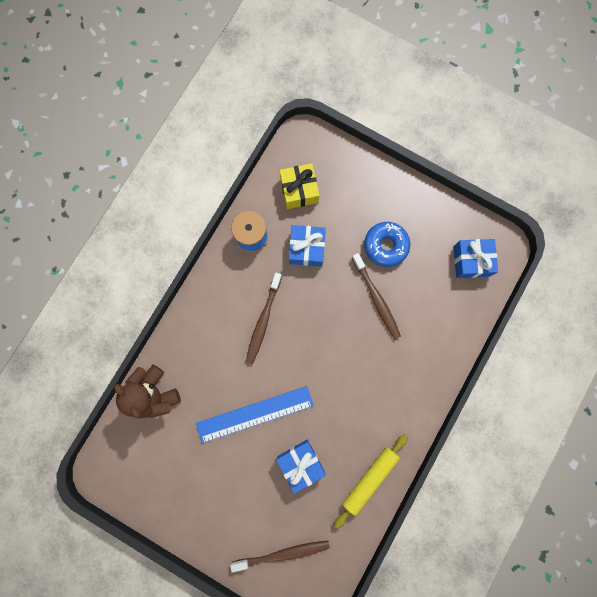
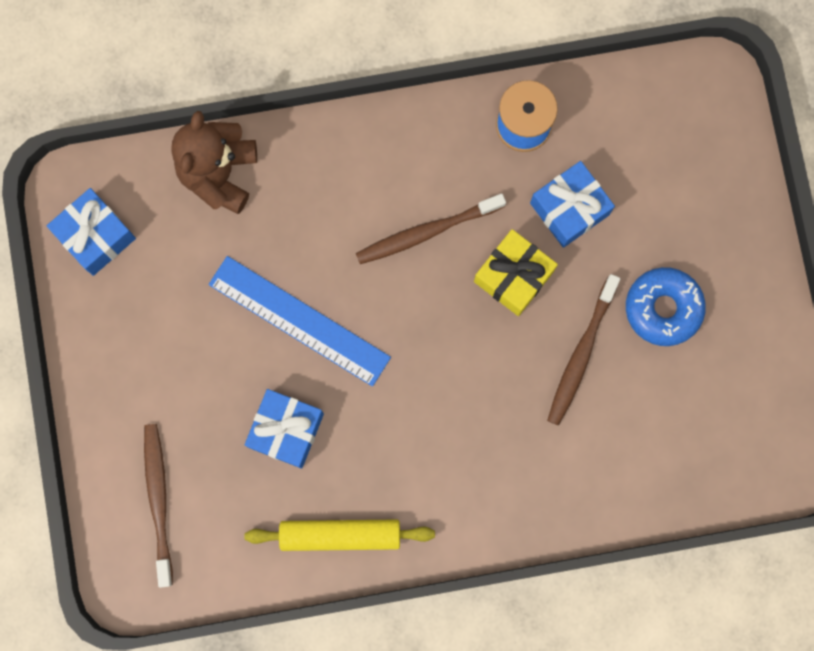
camera: 50 degrees right, 0 degrees up
brown toothbrush [230,540,330,572] -> brown toothbrush turned 135 degrees counterclockwise [144,424,173,588]
yellow gift [280,163,319,209] -> yellow gift moved to [474,229,558,316]
blue gift [454,239,498,278] -> blue gift moved to [47,188,136,276]

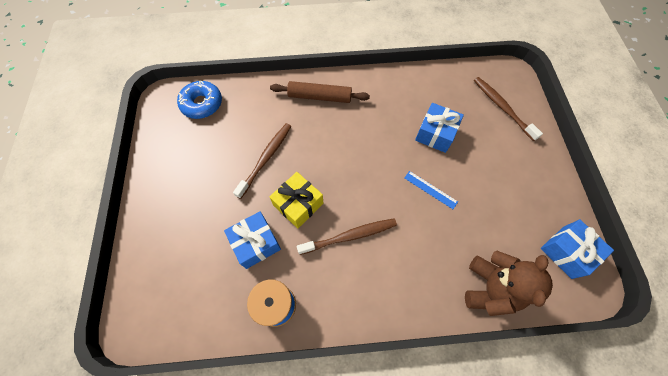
camera: 175 degrees left, 15 degrees down
brown toothbrush [144,424,173,588] -> brown toothbrush turned 150 degrees clockwise [474,77,543,141]
blue ruler [209,256,391,387] -> blue ruler [404,171,458,209], size x0.48
yellow rolling pin [244,519,435,551] -> none
blue donut [626,267,706,346] -> blue donut moved to [177,81,222,119]
none -> brown rolling pin [270,81,370,103]

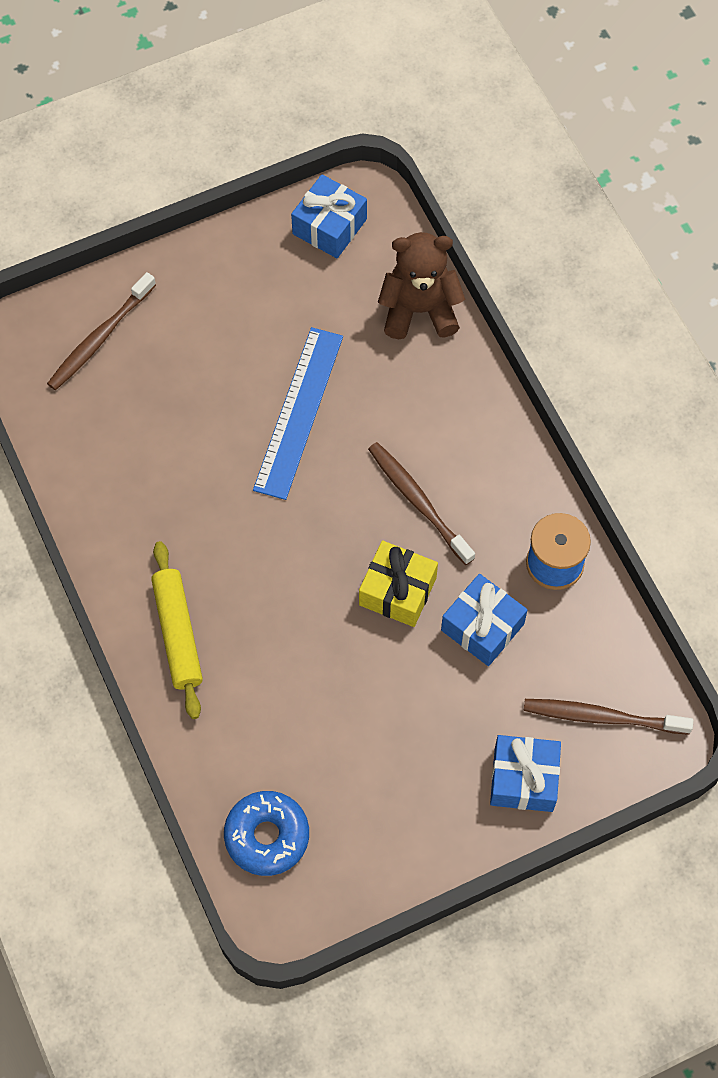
camera: 110 degrees left, 0 degrees up
brown toothbrush [233,123,291,199] -> brown toothbrush moved to [524,699,694,735]
brown rolling pin [270,81,370,103] -> yellow rolling pin [151,541,203,719]
blue ruler [404,171,458,209] -> blue ruler [253,327,343,500], size x2.08
blue gift [415,103,464,153] -> blue gift moved to [490,735,561,812]

